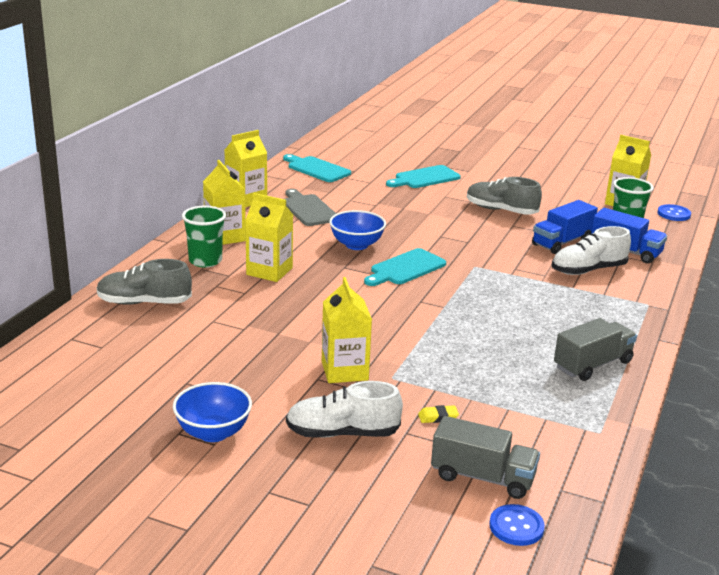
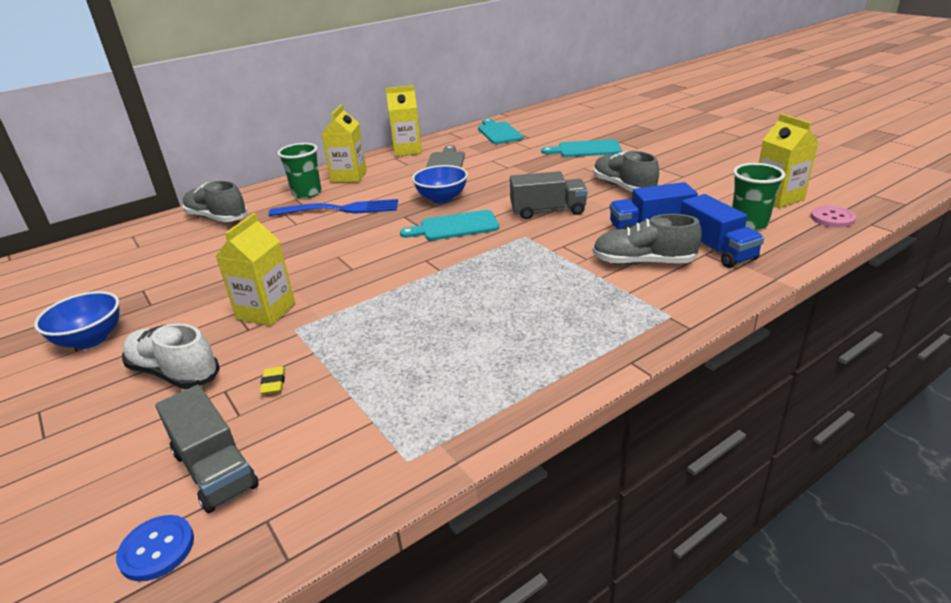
camera: 35 degrees right, 5 degrees up
yellow carton [245,193,293,282] -> blue fork [268,199,398,216]
yellow eraser [418,405,459,423] -> yellow eraser turned 60 degrees clockwise [260,367,285,395]
white shoe [552,226,631,275] -> grey shoe [593,214,702,265]
grey truck [554,318,637,381] -> grey truck moved to [510,171,588,219]
blue button [658,204,691,221] -> pink button [811,206,856,227]

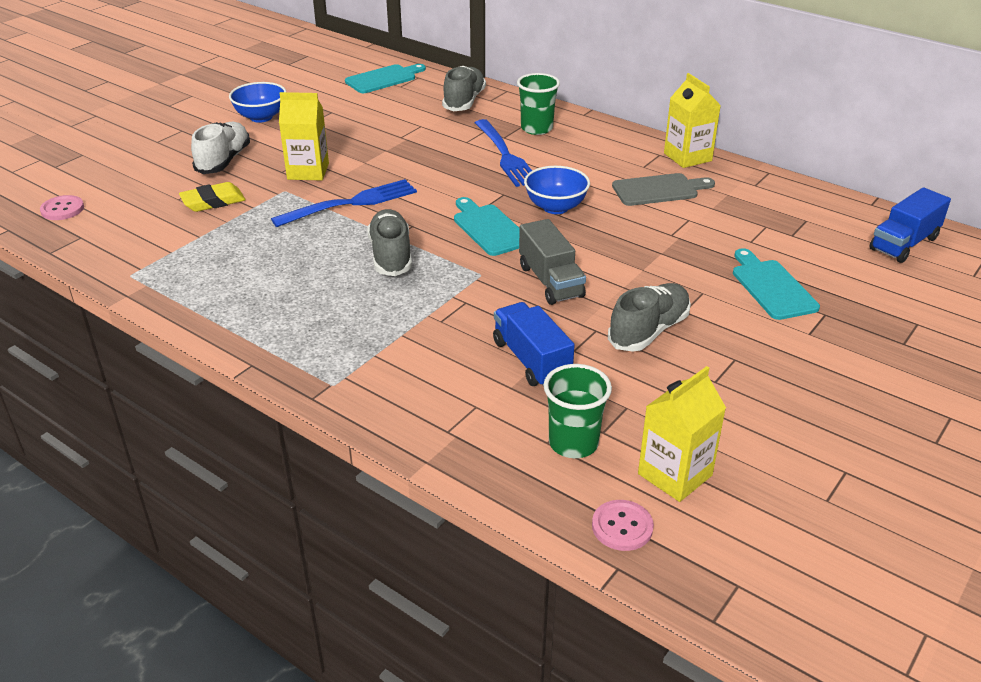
camera: 70 degrees right, 5 degrees up
blue button [116,515,194,581] -> pink button [40,195,84,220]
grey truck [155,385,259,513] -> none
yellow eraser [260,367,285,395] -> yellow eraser [179,182,246,212], size x1.81
yellow carton [321,105,367,183] -> none
turquoise cutting board [478,119,524,144] -> turquoise cutting board moved to [345,64,426,93]
grey shoe [593,214,702,265] -> grey shoe moved to [367,209,412,276]
blue truck [680,194,764,268] -> blue truck moved to [869,187,951,263]
none -> blue fork [271,179,417,227]

